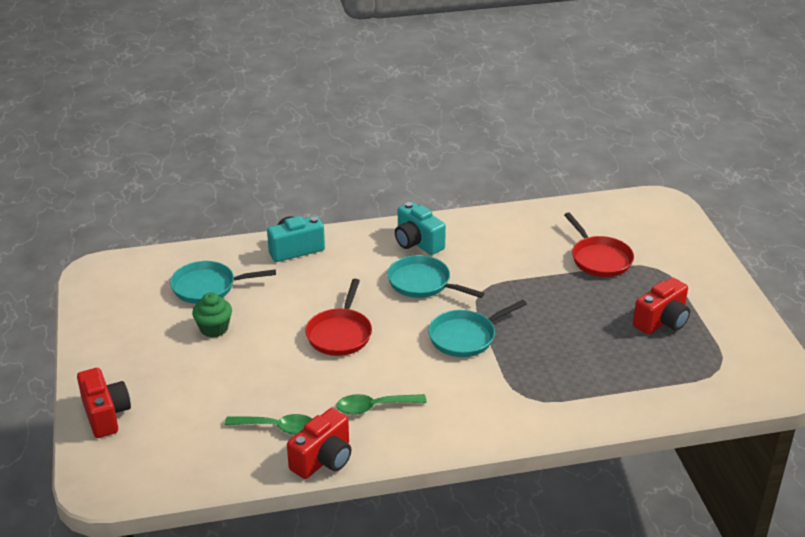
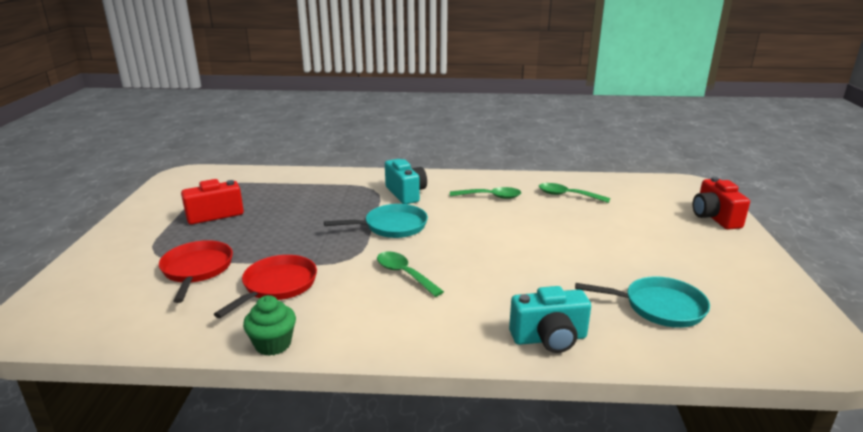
camera: 165 degrees left, 10 degrees down
green cupcake [192,292,232,338] -> green cupcake moved to [243,295,296,356]
red camera [287,408,351,479] -> none
red pan [305,279,372,356] -> red pan moved to [214,255,317,318]
turquoise pan [387,255,484,298] -> green spoon [377,251,444,297]
turquoise camera [395,202,446,255] -> turquoise camera moved to [385,159,427,204]

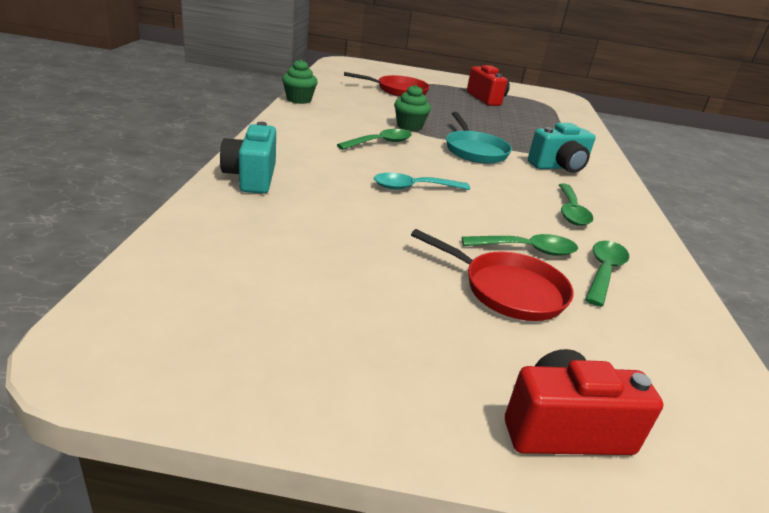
camera: 90 degrees right, 5 degrees up
red pan [214,255,317,318] -> red pan moved to [411,229,574,321]
turquoise pan [575,276,710,328] -> none
none -> turquoise spoon [374,173,470,190]
none -> green cupcake [394,85,431,131]
none -> green spoon [462,234,578,256]

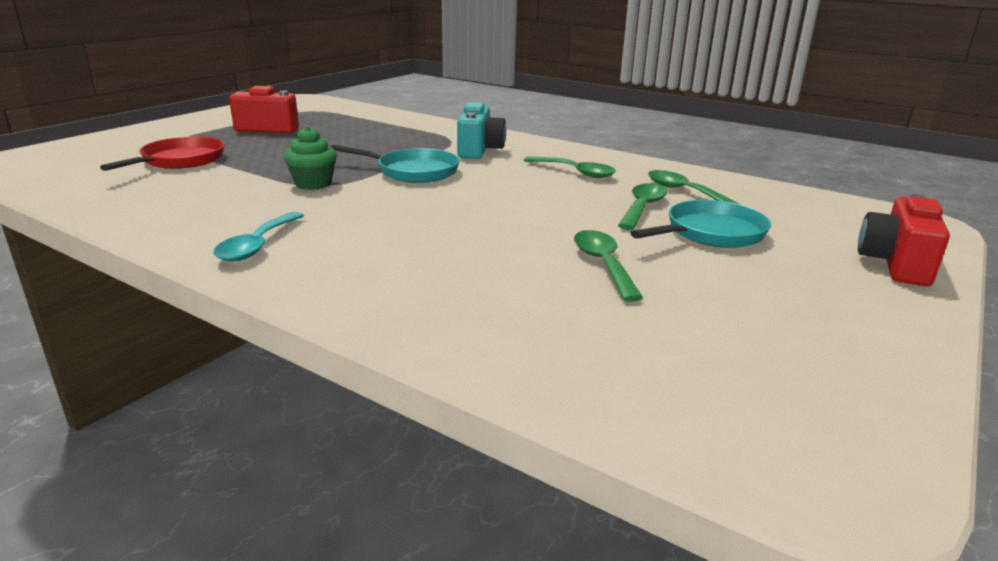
camera: 60 degrees left, 5 degrees down
turquoise camera [220,122,276,194] -> none
green cupcake [282,59,318,104] -> none
green spoon [337,129,412,150] -> green spoon moved to [574,230,643,302]
turquoise spoon [374,173,470,190] -> turquoise spoon moved to [213,212,304,262]
red pan [411,229,574,321] -> turquoise pan [630,200,771,248]

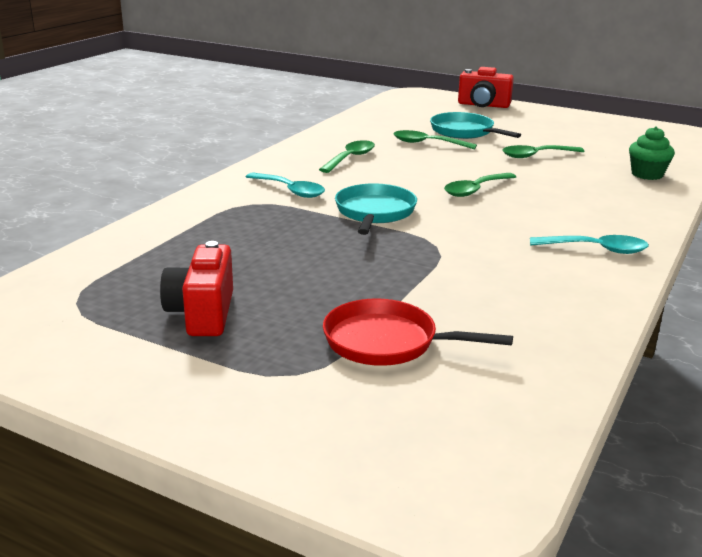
camera: 95 degrees left, 0 degrees up
green cupcake [284,126,337,190] -> green cupcake moved to [629,126,675,180]
turquoise camera [457,102,506,159] -> turquoise spoon [246,173,325,198]
green spoon [648,170,741,205] -> green spoon moved to [444,173,516,197]

